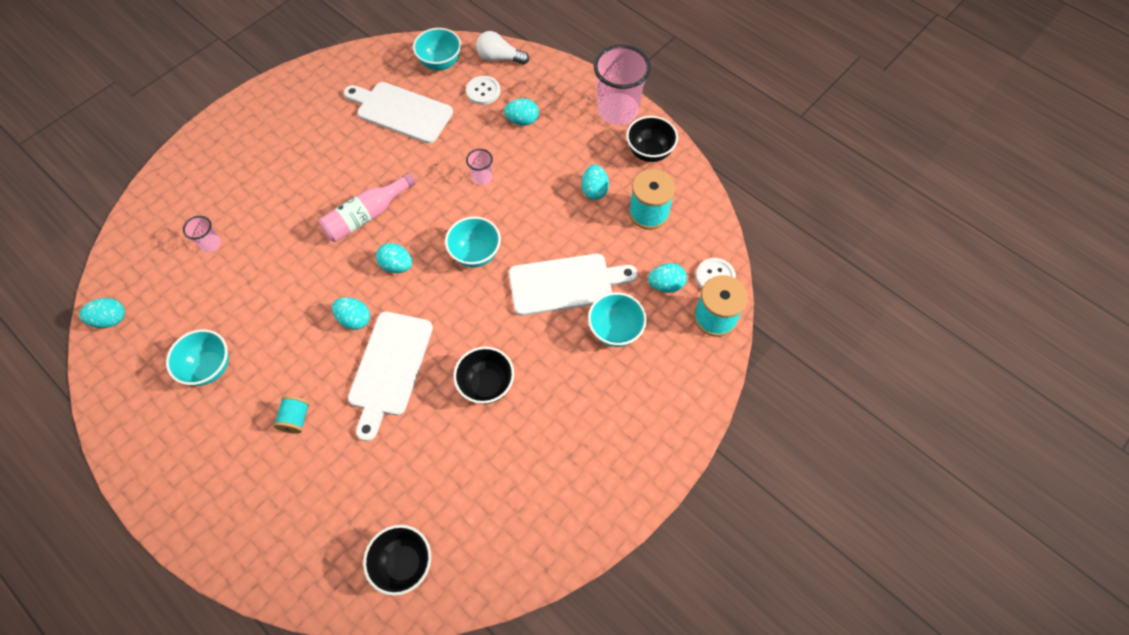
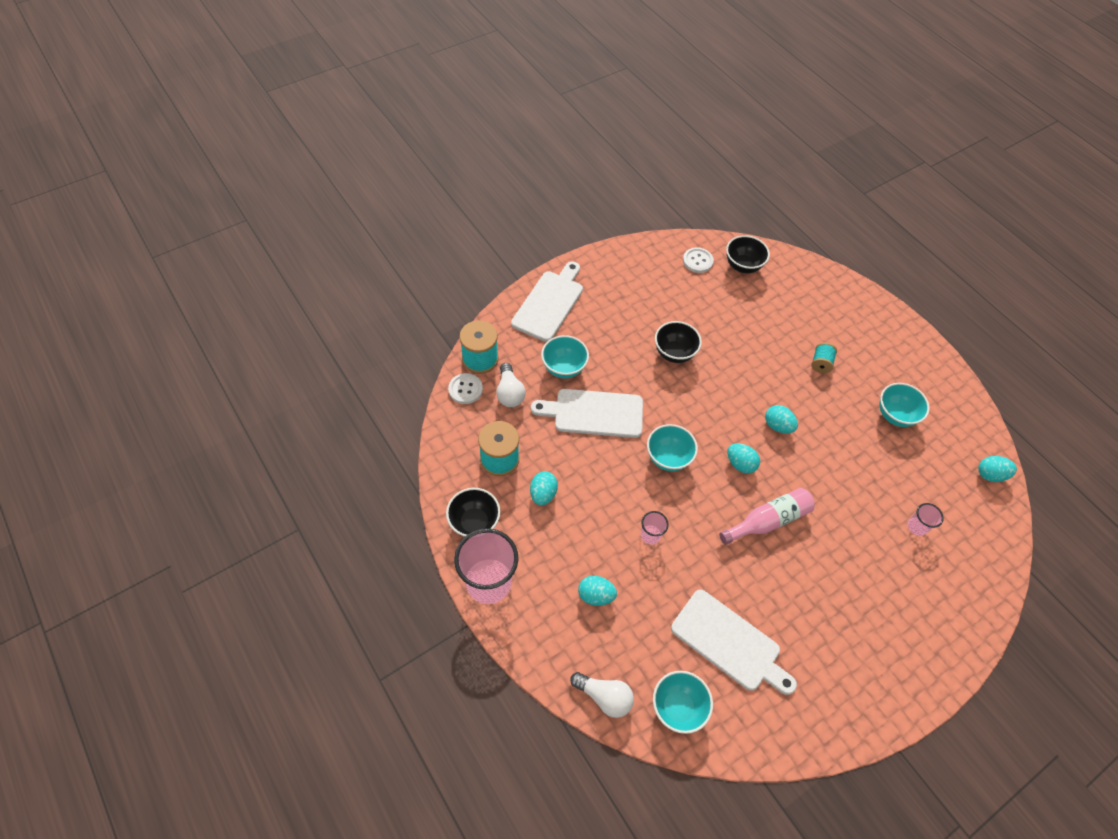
camera: 170 degrees left, 5 degrees down
white cutting board [348,312,433,441] -> white cutting board moved to [511,261,583,342]
white button [466,76,500,105] -> white button moved to [683,247,714,273]
turquoise egg [648,263,687,293] -> white light bulb [496,363,526,407]

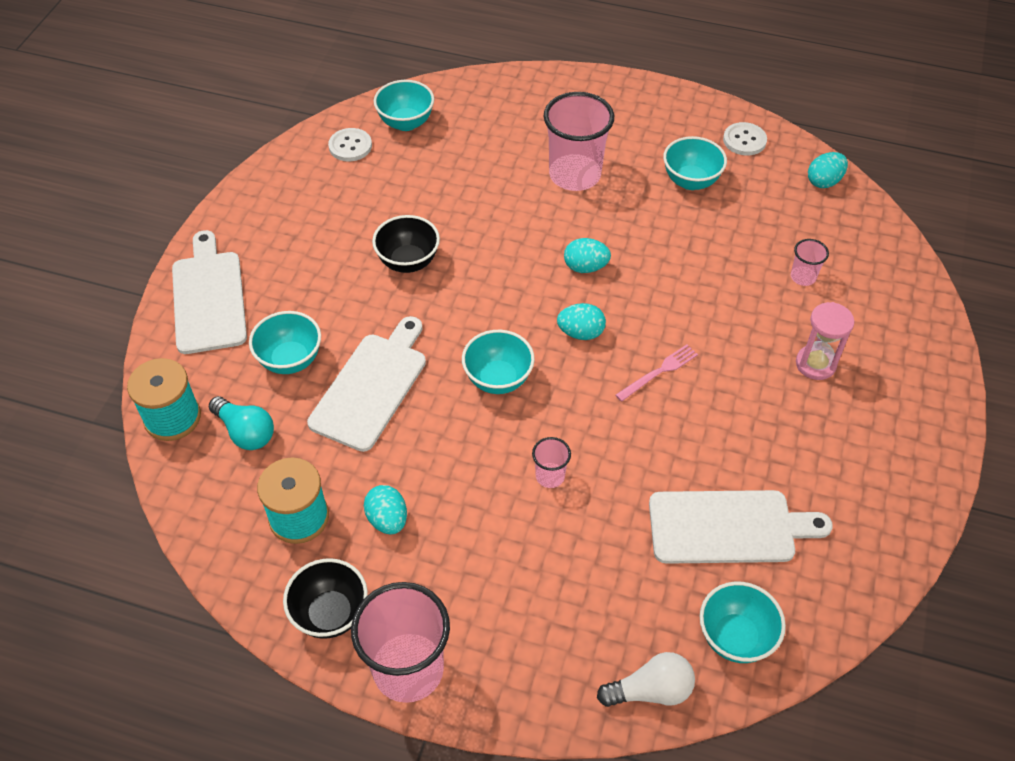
camera: 35 degrees left, 5 degrees down
white button [448,373,483,404] -> white button moved to [723,122,767,156]
white light bulb [496,363,526,407] -> turquoise light bulb [209,396,274,450]
white cutting board [531,389,643,438] -> white cutting board turned 150 degrees clockwise [307,316,426,452]
turquoise egg [578,576,617,606] -> none
pink bottle [719,488,815,545] -> pink fork [616,344,698,402]
black bowl [726,235,770,273] -> turquoise bowl [374,80,434,131]
turquoise spool [811,342,837,373] -> pink cup [544,92,614,191]
none -> pink hourglass [796,302,854,380]

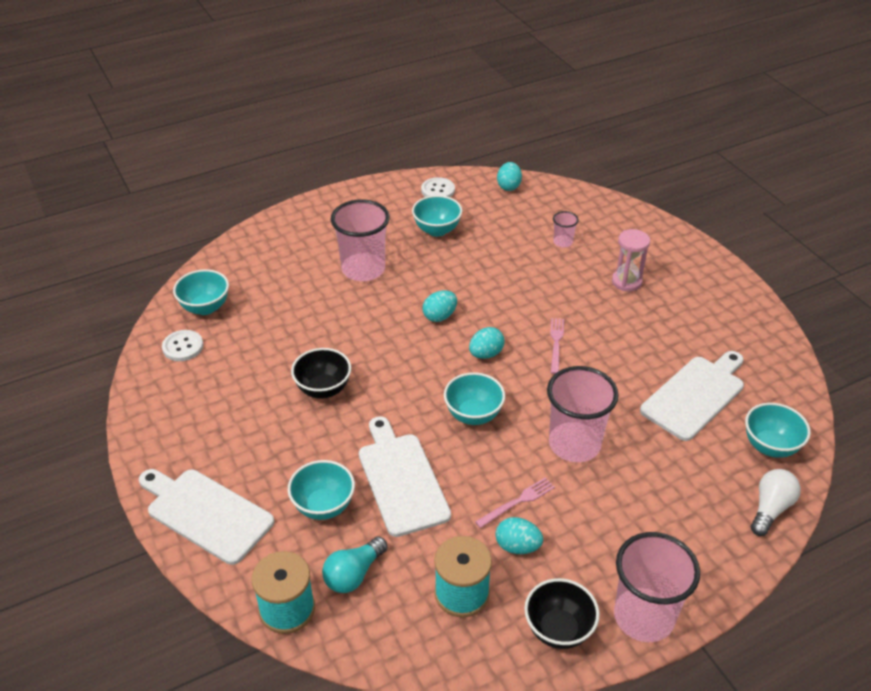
camera: 45 degrees left, 10 degrees down
turquoise light bulb [209,396,274,450] -> turquoise light bulb turned 135 degrees clockwise [322,537,387,593]
pink cup [532,437,571,488] -> pink cup [547,366,619,462], size x2.16
none -> pink fork [475,478,555,528]

